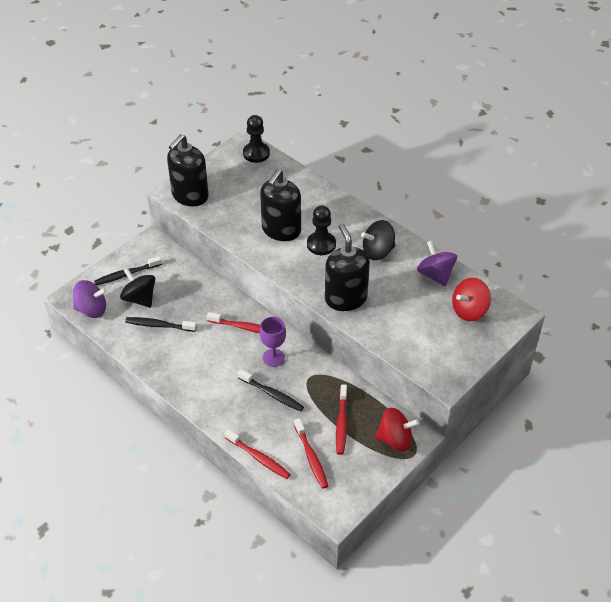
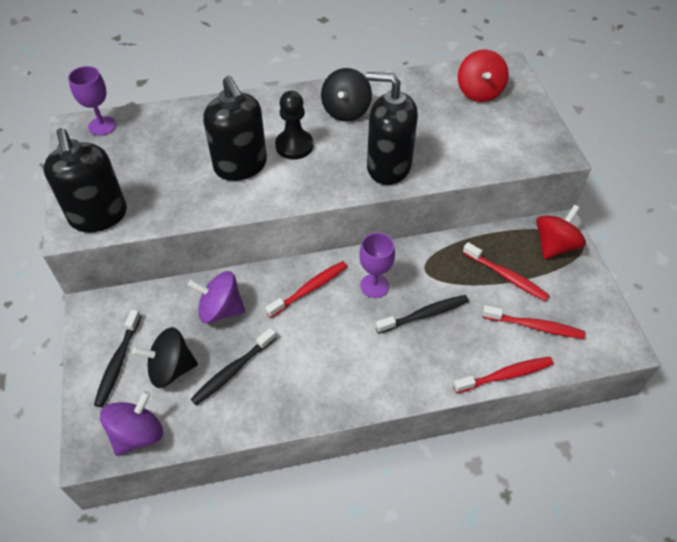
camera: 55 degrees left, 5 degrees up
black pawn [243,115,270,163] -> purple goblet [68,66,116,136]
purple spinning top [417,240,457,287] -> purple spinning top moved to [188,271,245,324]

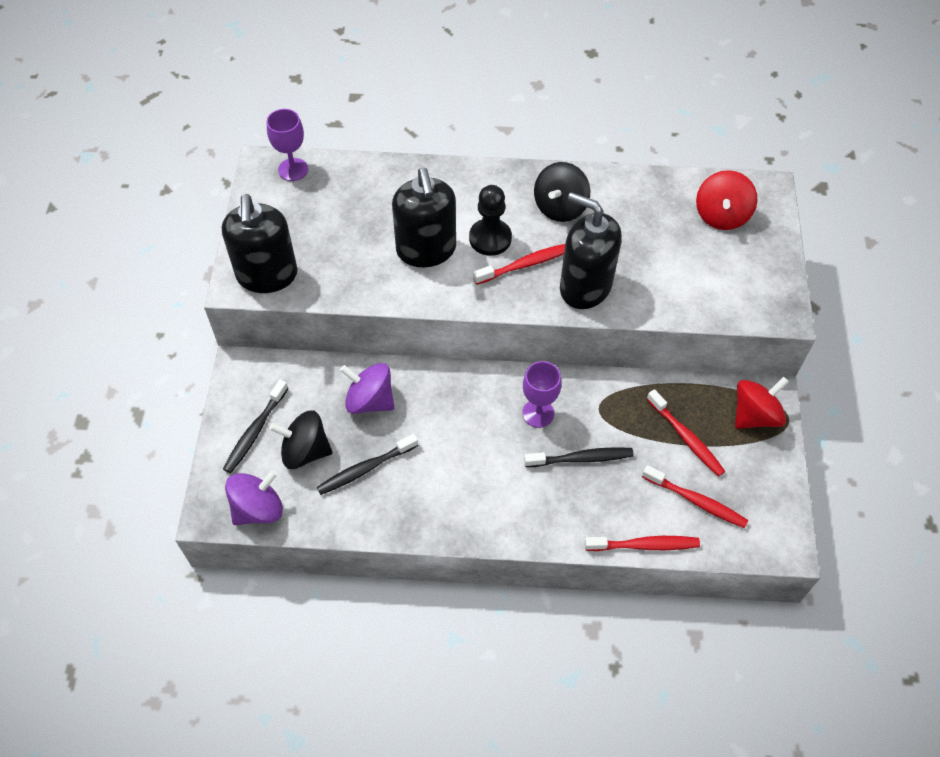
camera: 15 degrees right, 5 degrees up
red toothbrush [265,261,348,318] -> red toothbrush moved to [473,244,565,285]

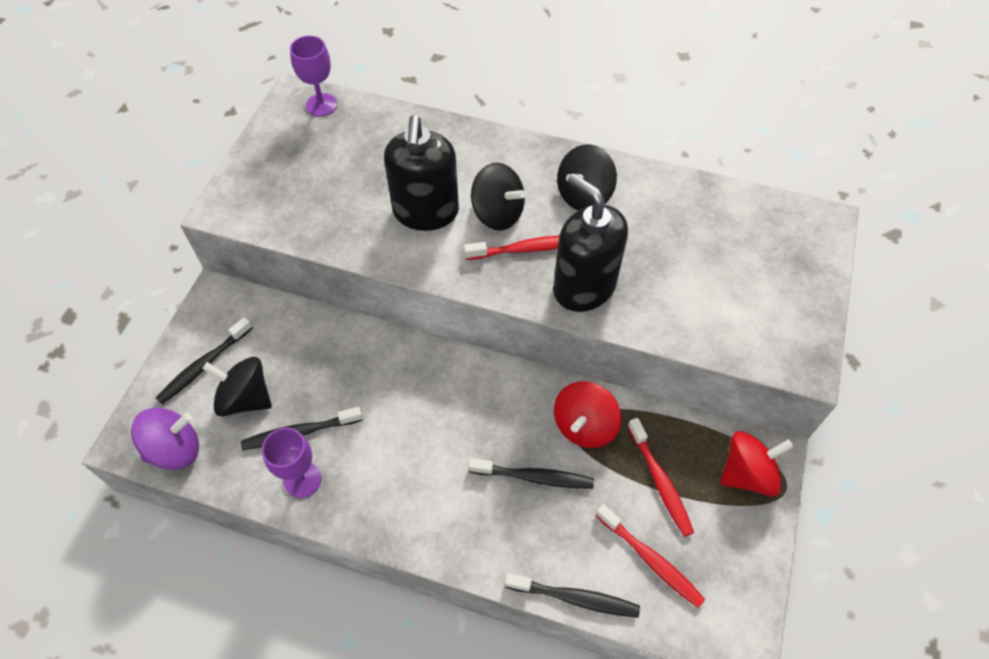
camera: 15 degrees right, 0 degrees up
black soap dispenser [222,194,298,293] -> none
purple spinning top [340,363,395,414] -> none
black pawn [469,185,512,256] -> black spinning top [471,163,526,230]
purple goblet [522,361,562,428] -> purple goblet moved to [262,427,321,498]
red toothbrush [585,536,700,551] -> black toothbrush [505,573,640,618]
red spinning top [696,170,757,230] -> red spinning top moved to [554,381,621,448]

